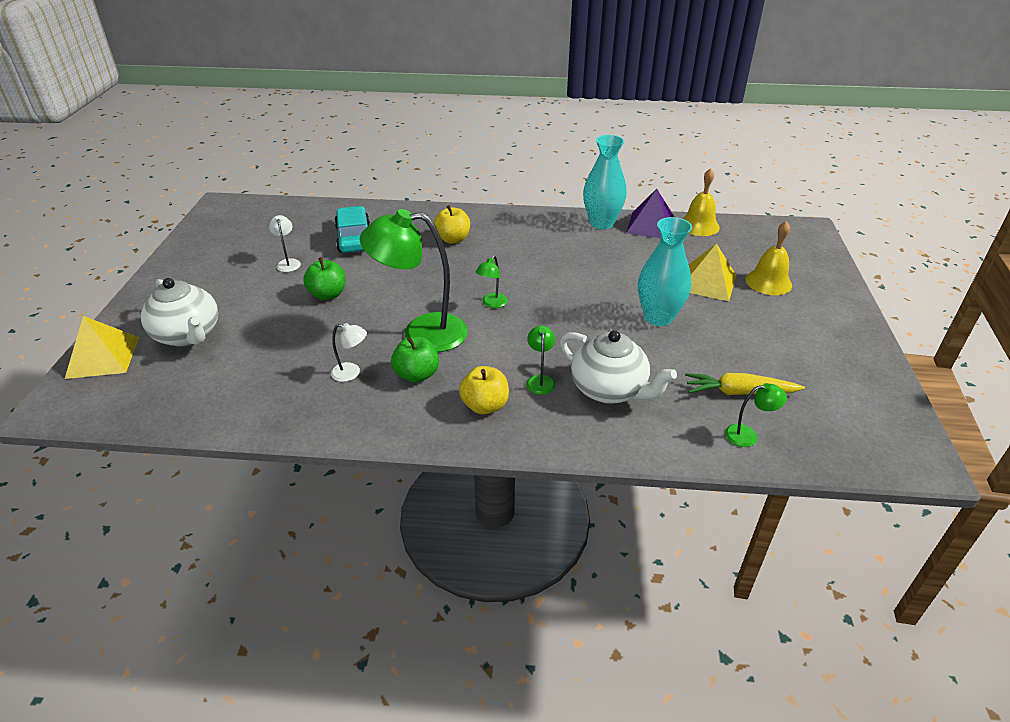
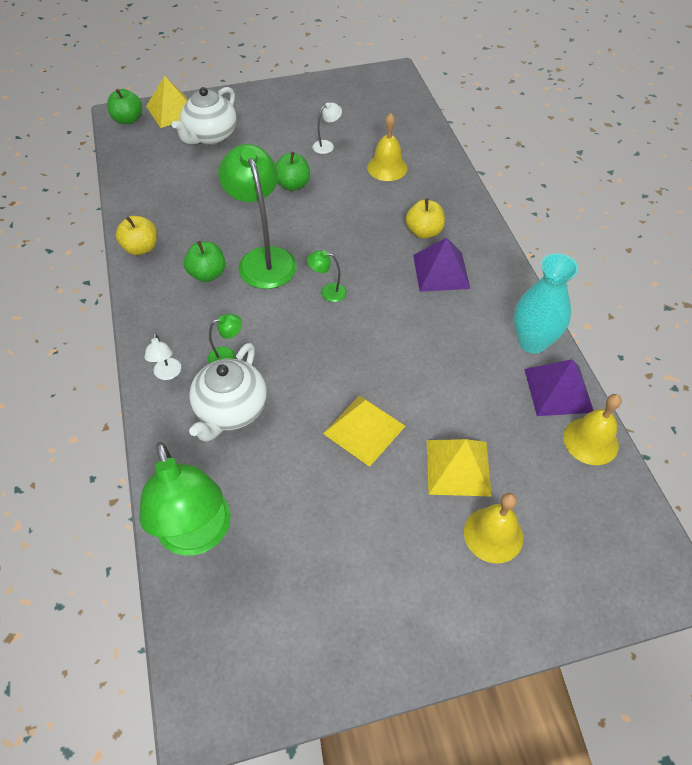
camera: 70 degrees right, 15 degrees up
white lamp [331,323,367,382] -> white lamp moved to [144,333,181,380]
turquoise car [334,206,370,253] -> yellow bell [367,113,408,181]
yellow apple [459,366,509,414] -> yellow apple moved to [116,216,157,255]
turquoise vase [638,217,692,326] -> yellow pyramid [323,395,405,467]
yellow carrot [685,373,805,395] -> none
green lamp [725,383,787,447] -> green lamp [139,442,231,556], size x2.35
none -> green apple [107,89,142,124]
none -> purple pyramid [413,238,470,292]

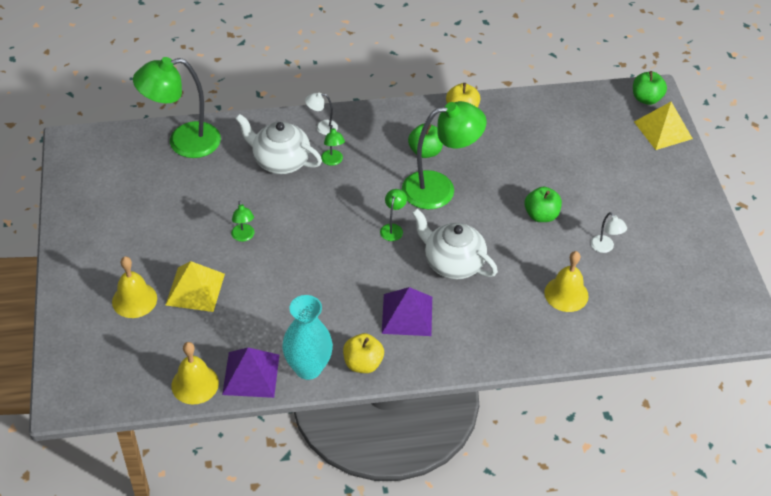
camera: 95 degrees right, 5 degrees down
white teapot [172,87,237,145] -> white teapot moved to [412,208,498,279]
yellow pyramid [323,395,405,467] -> green lamp [231,201,255,242]
yellow apple [406,198,445,239] -> yellow apple moved to [343,333,384,373]

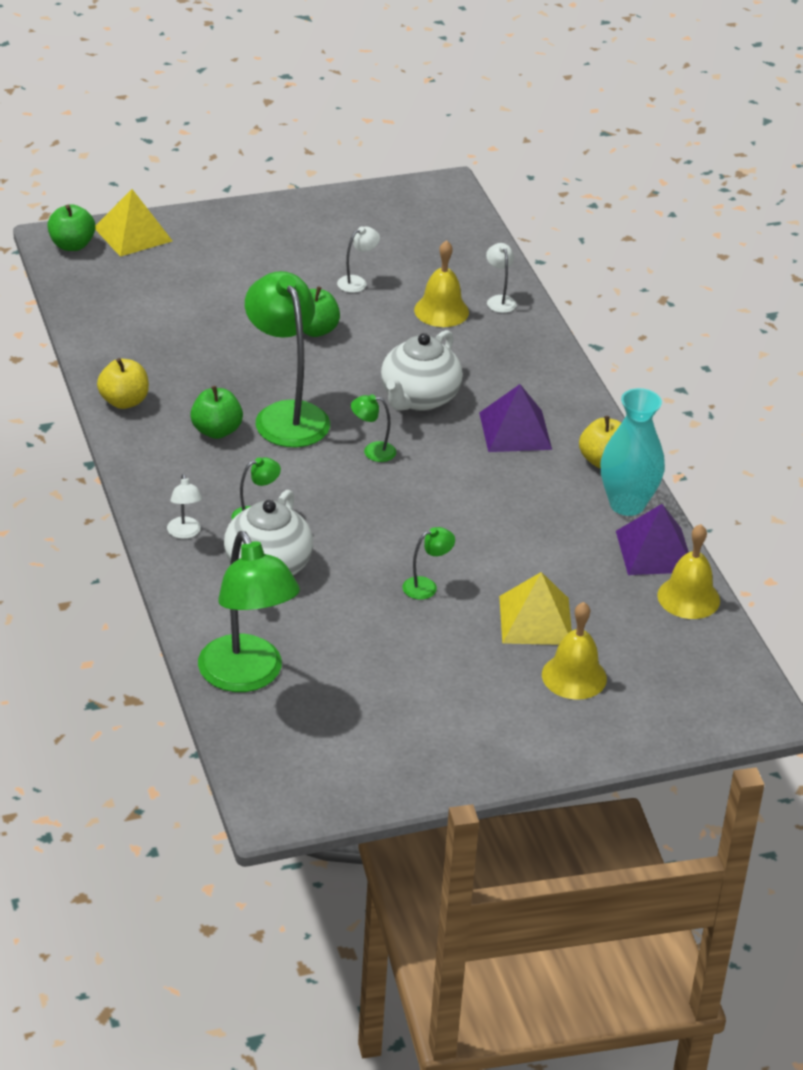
camera: 100 degrees left, 10 degrees down
none -> white lamp [486,243,517,313]

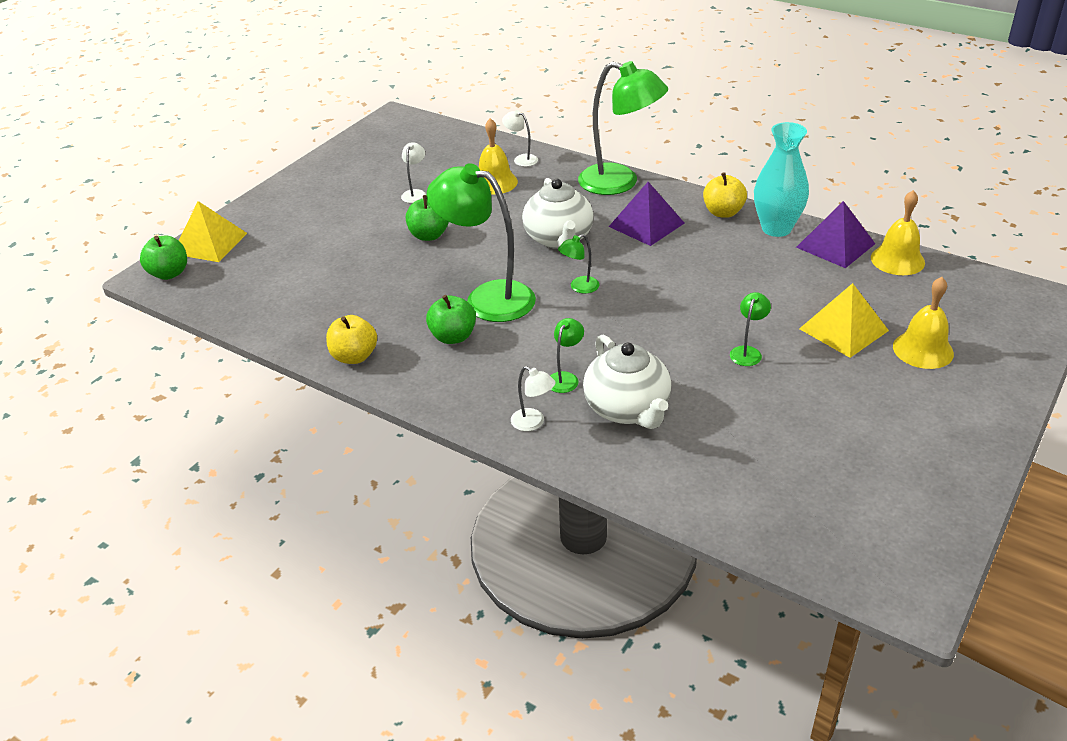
camera: 35 degrees left, 0 degrees up
green lamp [198,531,300,692] -> green lamp moved to [578,61,668,195]

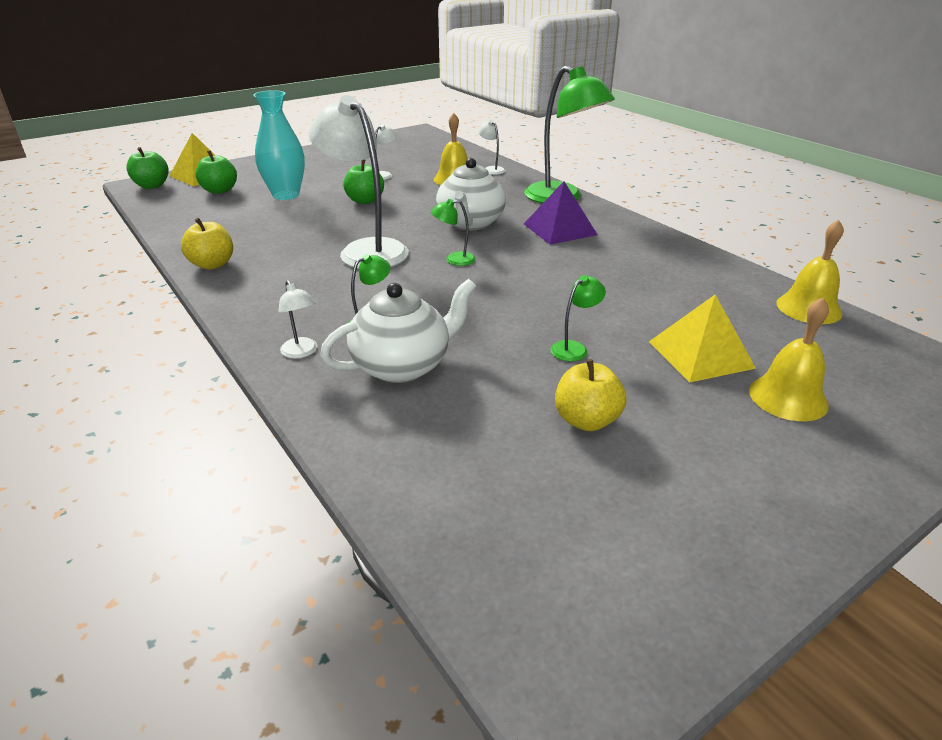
camera: 20 degrees right, 5 degrees down
green apple [426,295,476,344] -> green apple moved to [195,150,237,194]
green lamp [427,163,536,322] -> white lamp [309,95,409,269]
white teapot [583,335,671,429] -> white teapot turned 120 degrees counterclockwise [320,279,476,383]
yellow apple [703,172,747,218] -> yellow apple moved to [555,359,627,431]
turquoise vase [754,122,809,237] -> turquoise vase moved to [253,90,305,200]
purple pyramid [796,201,875,268] -> none

